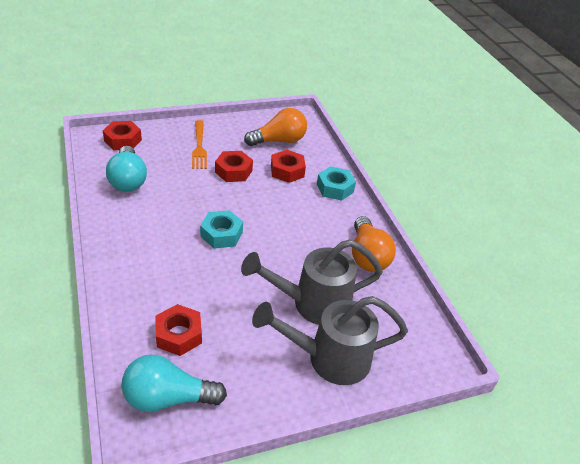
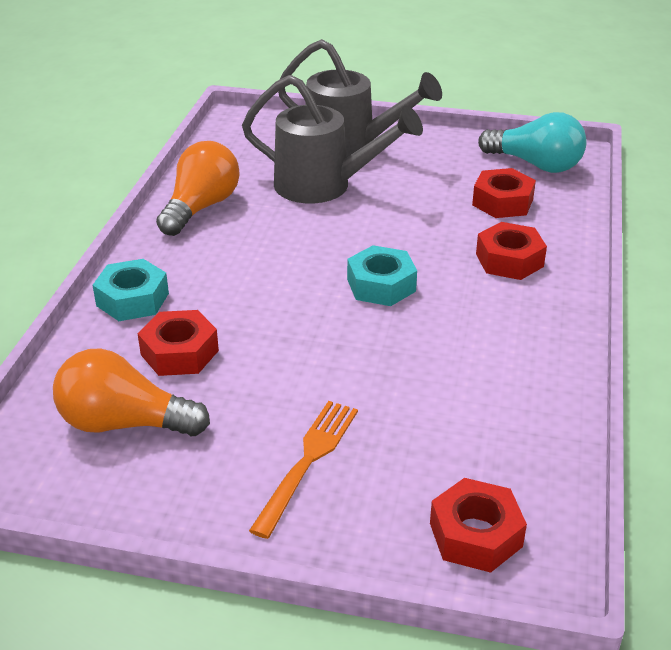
camera: 145 degrees left, 5 degrees down
turquoise light bulb [106,146,147,192] -> none
red nut [215,151,253,182] -> red nut moved to [476,222,547,280]

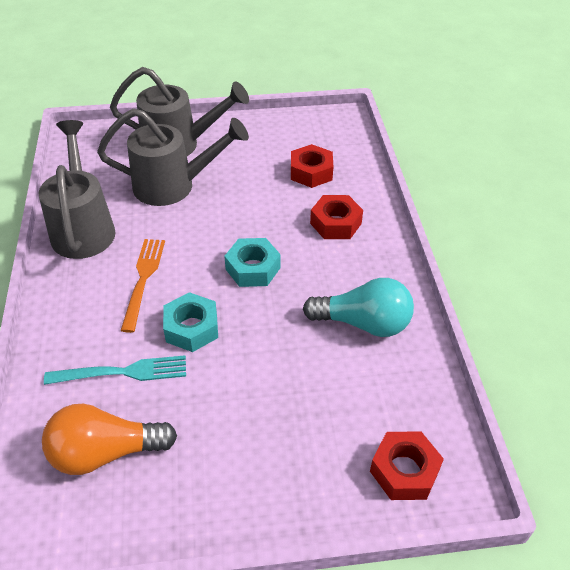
camera: 20 degrees left, 10 degrees up
turquoise nut [93,259,169,321] -> turquoise nut moved to [163,292,218,352]
red nut [137,310,219,376] -> turquoise fork [44,355,186,385]
orange light bulb [156,141,240,236] -> grey watering can [38,120,116,259]
orange fork [249,401,358,539] -> orange fork moved to [120,239,165,333]
turquoise light bulb [478,112,587,173] -> turquoise light bulb moved to [303,278,414,337]

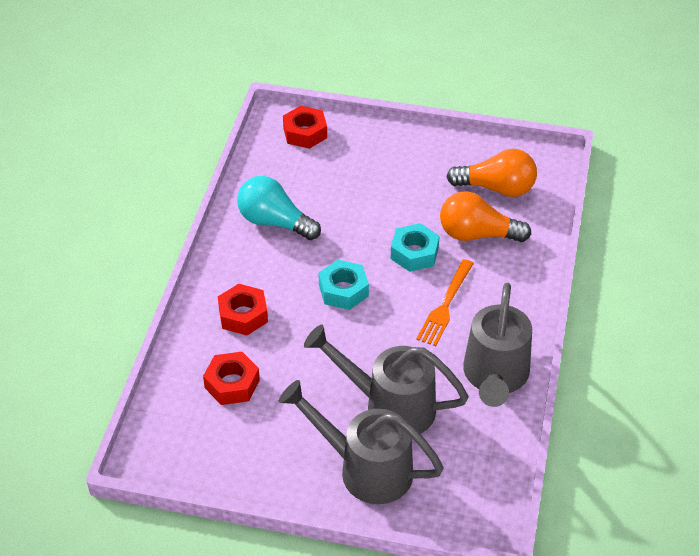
camera: 160 degrees left, 0 degrees up
turquoise fork [44,355,186,385] -> orange light bulb [440,191,531,242]

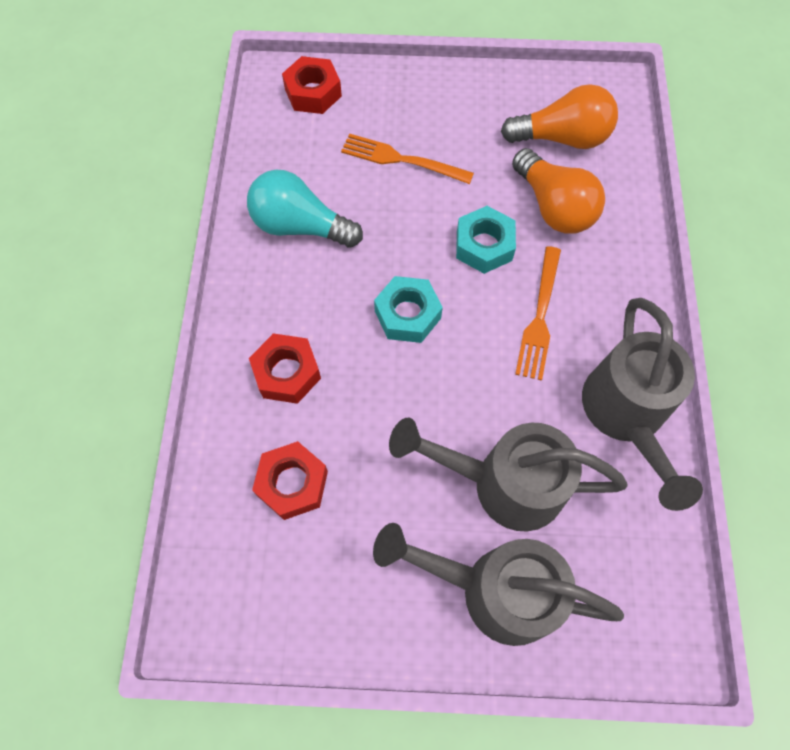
camera: 10 degrees left, 20 degrees up
orange light bulb [440,191,531,242] -> orange light bulb turned 120 degrees counterclockwise [512,148,605,234]
none -> orange fork [341,133,474,184]

